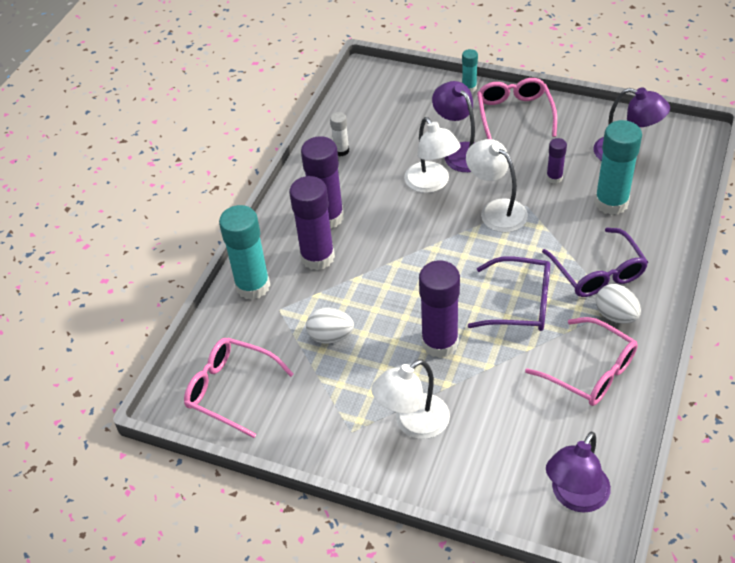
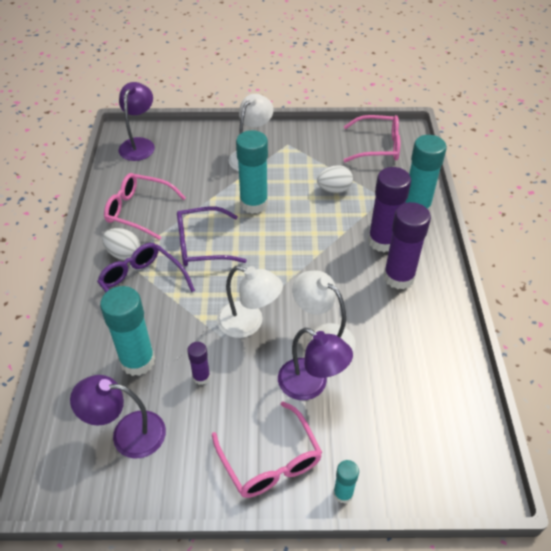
camera: 155 degrees right, 0 degrees up
white glue stick [330,112,349,156] -> none
purple glue stick [419,261,460,358] -> turquoise glue stick [236,130,268,214]

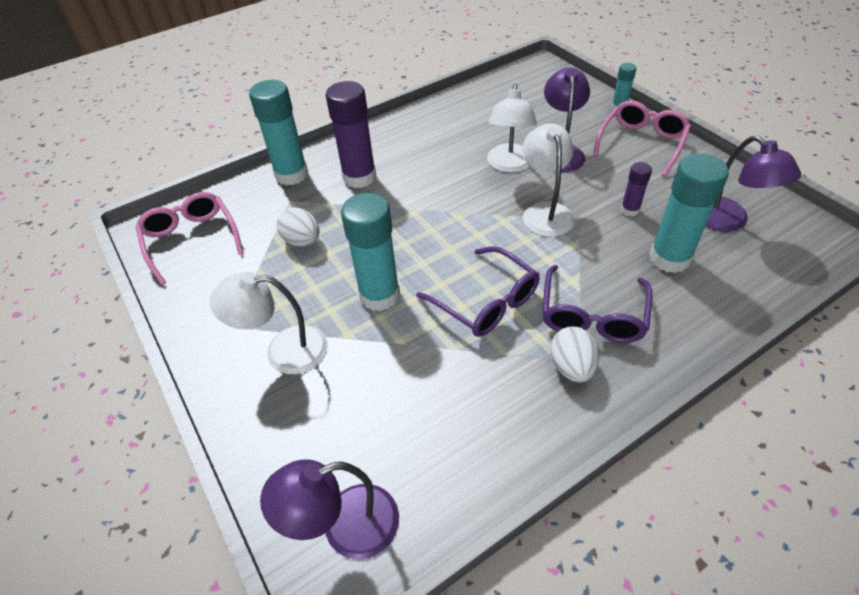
camera: 120 degrees left, 0 degrees up
pink glasses [104,173,186,240] -> none
purple glue stick [383,202,431,289] -> none

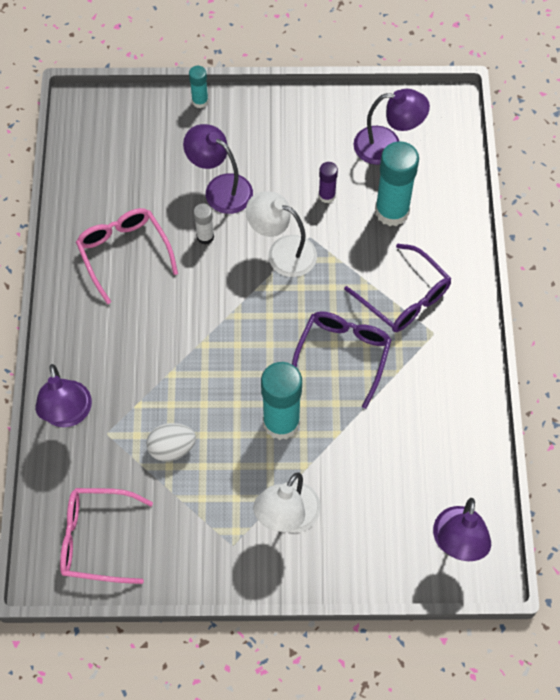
camera: 60 degrees left, 15 degrees up
turquoise glue stick [249,80,308,186] -> purple lamp [35,364,92,427]
purple glue stick [326,81,376,188] -> none
purple glasses [416,246,540,337] -> purple glasses turned 60 degrees counterclockwise [292,311,392,409]
white lamp [487,84,537,173] -> white glue stick [193,204,214,245]
white egg [551,327,599,383] -> none
pink glasses [593,100,691,176] -> pink glasses moved to [76,208,178,304]

